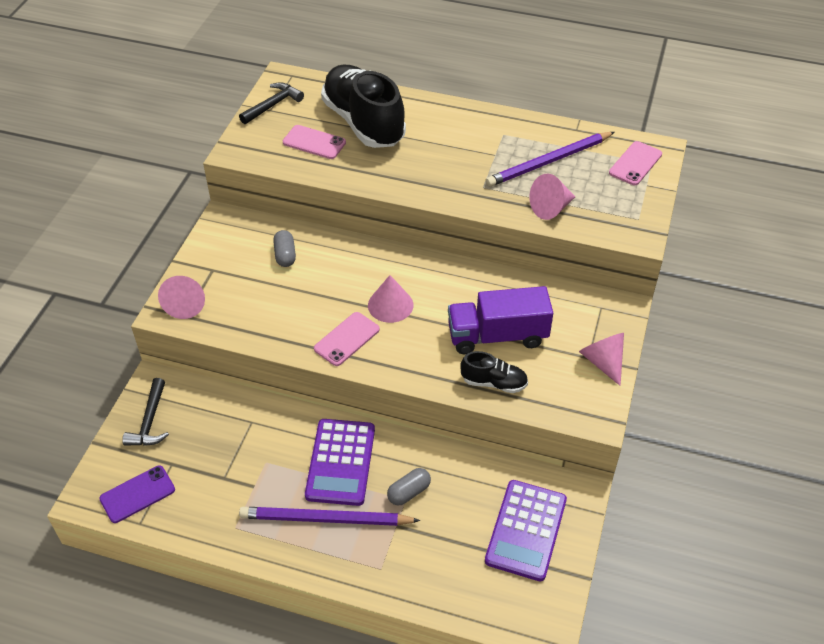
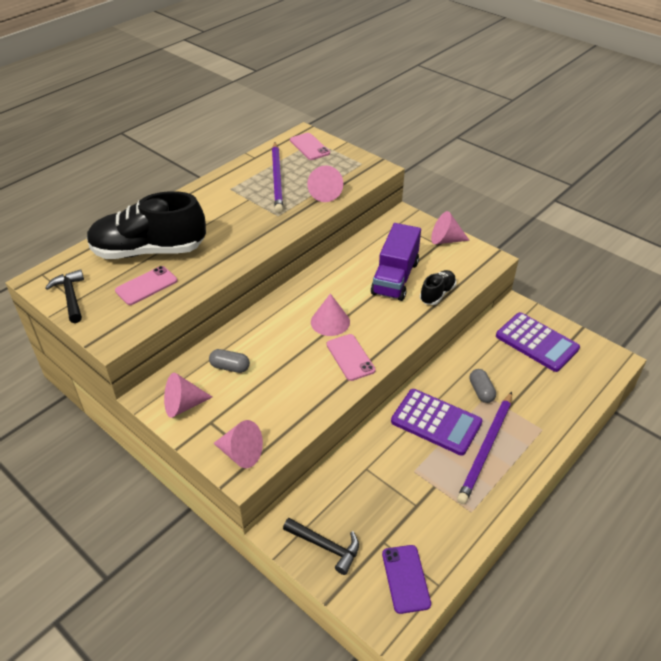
camera: 65 degrees left, 5 degrees down
none -> pink cone [164,373,212,418]

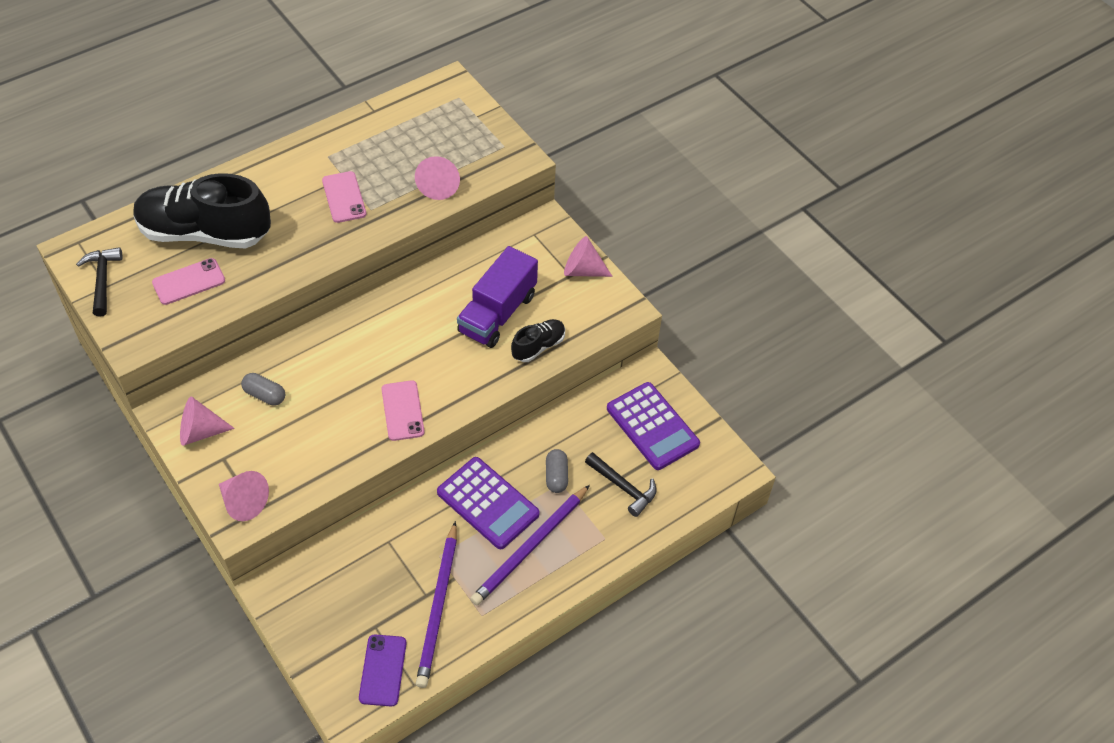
camera: 10 degrees right, 10 degrees up
purple pencil [272,143,283,213] -> purple pencil moved to [416,521,457,688]
black hammer [283,518,359,575] -> black hammer moved to [585,452,657,517]
pink phone [290,133,330,160] -> pink phone moved to [322,171,366,223]
pink cone [311,293,350,336] -> none

